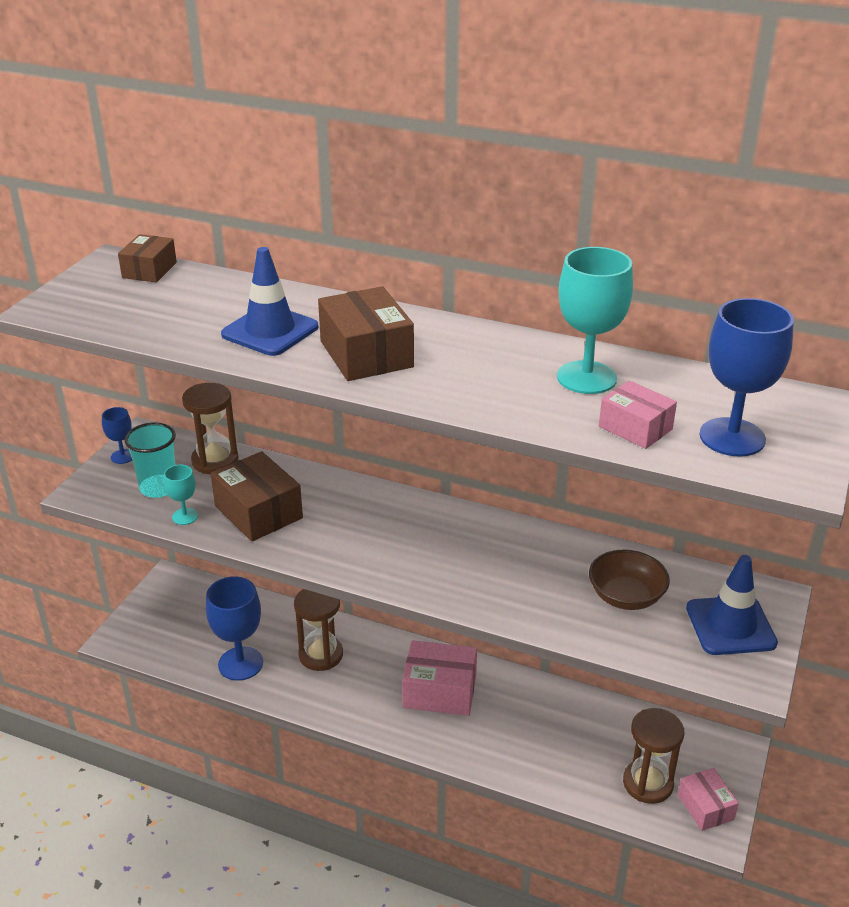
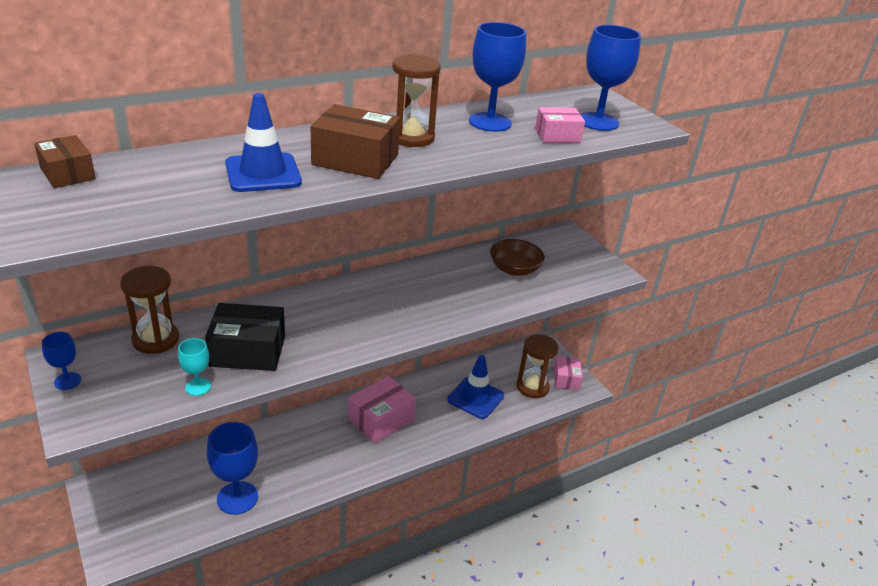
camera: 55 degrees left, 0 degrees up
turquoise cup [124,422,176,498] -> none
brown box [211,451,303,542] -> black box [205,303,285,371]
brown hourglass [294,589,343,671] -> brown hourglass moved to [392,54,441,147]
turquoise goblet [557,247,633,394] -> blue goblet [469,22,526,132]
pink box [678,768,739,831] -> pink box turned 75 degrees clockwise [553,356,583,390]
blue traffic cone [686,555,778,655] -> blue traffic cone moved to [447,355,504,419]

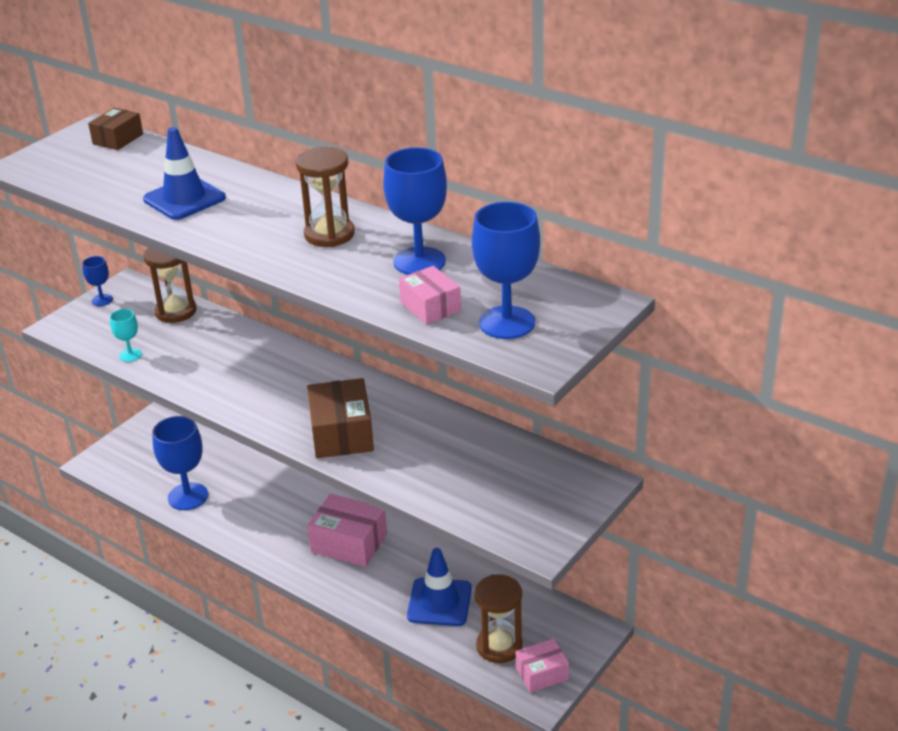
camera: 70 degrees right, 0 degrees up
black box [205,303,285,371] -> none
brown box [311,104,400,179] -> brown box moved to [307,378,374,458]
brown bowl [490,239,545,276] -> none

